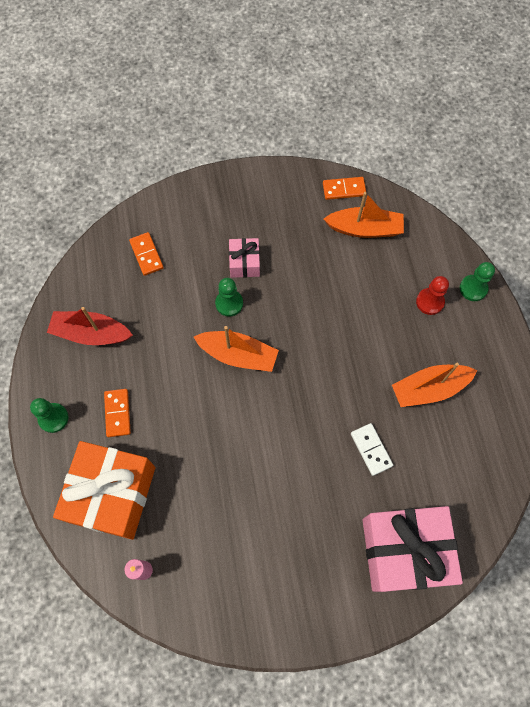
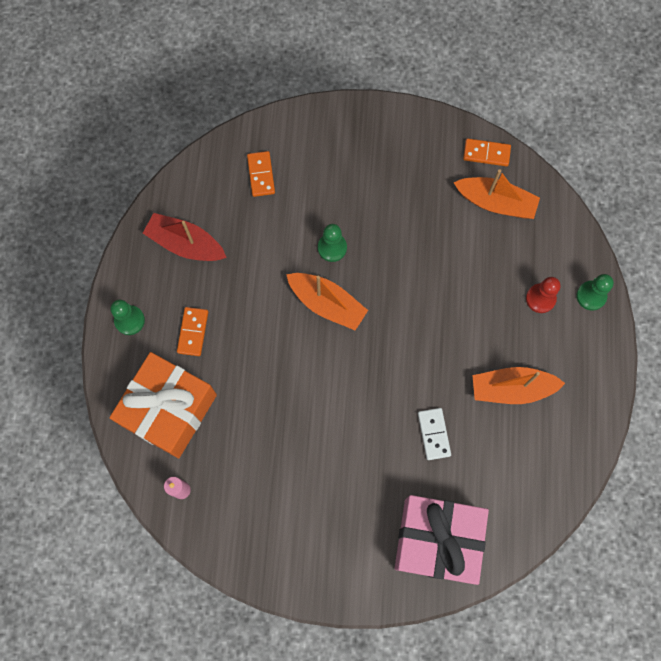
camera: 15 degrees right, 5 degrees up
pink gift [229,238,260,278] -> none

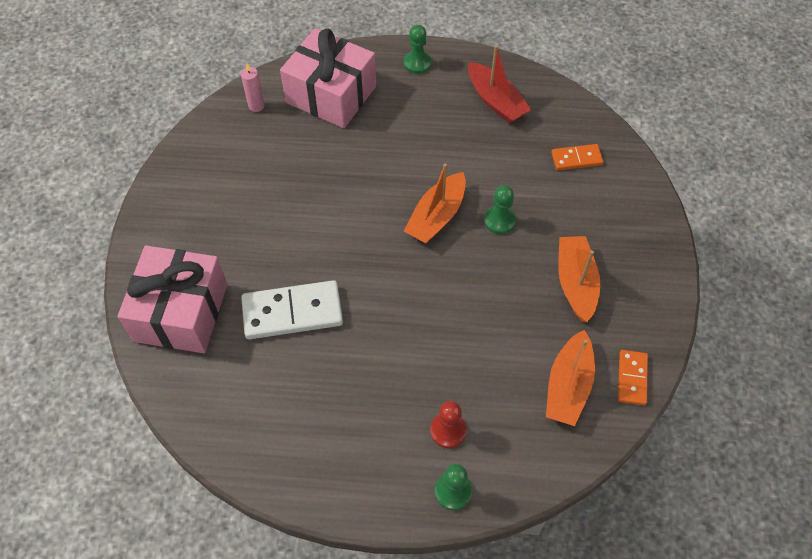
camera: 90 degrees right, 15 degrees down
orange gift [109,352,217,459] -> pink gift [280,28,376,128]
red boat [143,213,227,261] -> red boat turned 120 degrees clockwise [468,45,531,123]
orange domino [177,307,208,356] -> none
white domino [418,408,451,460] -> white domino [241,280,343,339], size x1.82
orange boat [472,367,565,404] -> orange boat moved to [558,236,600,322]

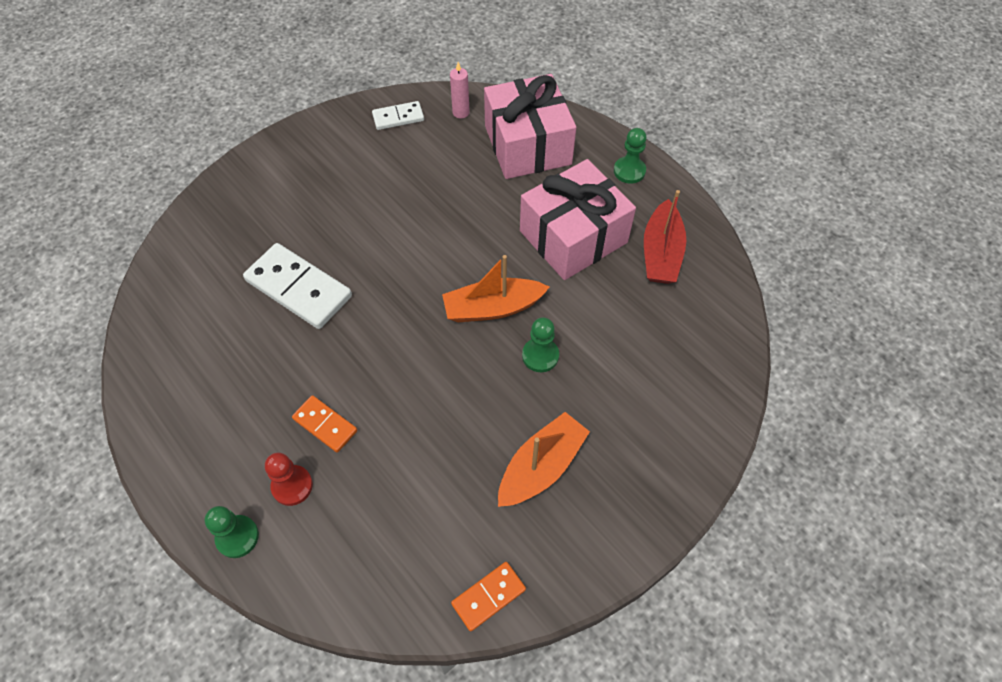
camera: 45 degrees right, 0 degrees up
pink gift [117,245,227,353] -> pink gift moved to [520,159,636,280]
orange boat [546,330,595,426] -> none
orange domino [551,144,604,170] -> orange domino moved to [292,395,357,453]
none -> white domino [372,101,424,130]

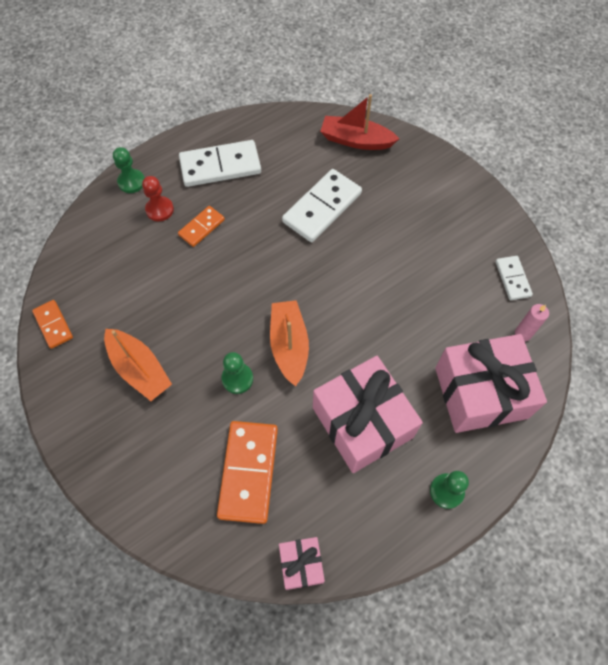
camera: 95 degrees right, 5 degrees up
red boat [644,190,686,284] -> red boat moved to [320,94,399,150]
none -> white domino [179,140,261,187]
none -> orange domino [217,421,278,524]
none -> pink gift [279,537,325,590]

